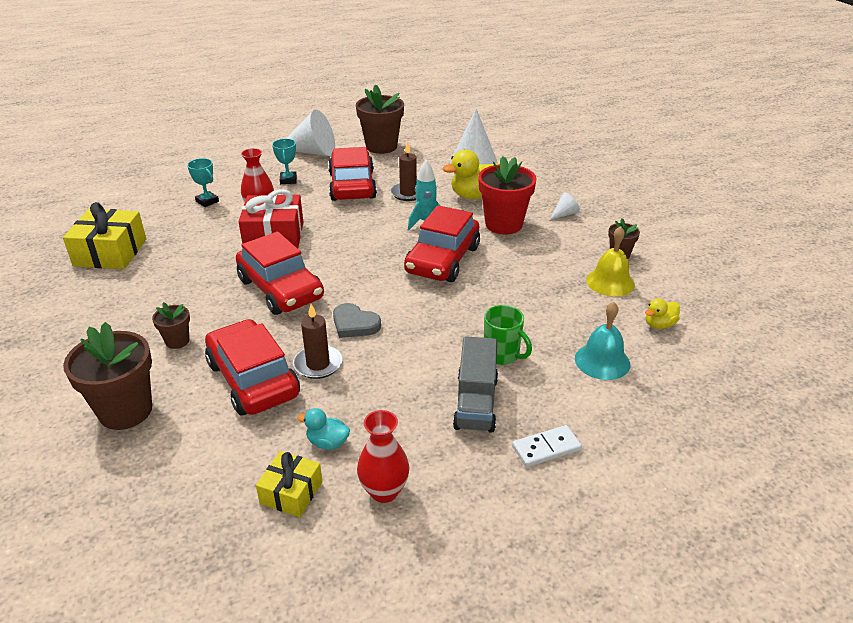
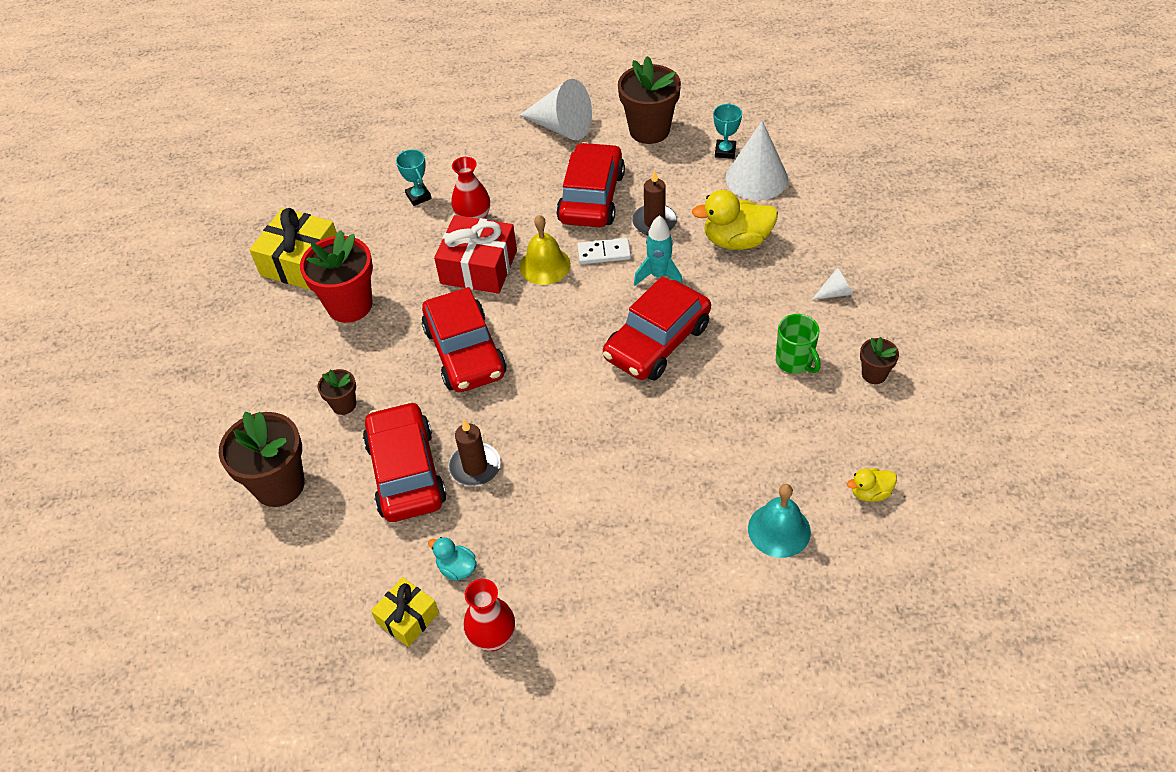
camera: 20 degrees right, 15 degrees up
turquoise trophy [272,139,297,184] -> turquoise trophy moved to [713,103,742,159]
grey heart [333,303,381,338] -> none
grey truck [453,336,498,433] -> none
red flower pot [478,156,537,234] -> red flower pot moved to [300,230,373,323]
green mug [484,305,532,365] -> green mug moved to [776,314,821,374]
white domino [512,425,582,467] -> white domino moved to [577,238,631,264]
yellow bell [586,226,635,297] -> yellow bell moved to [519,215,571,285]

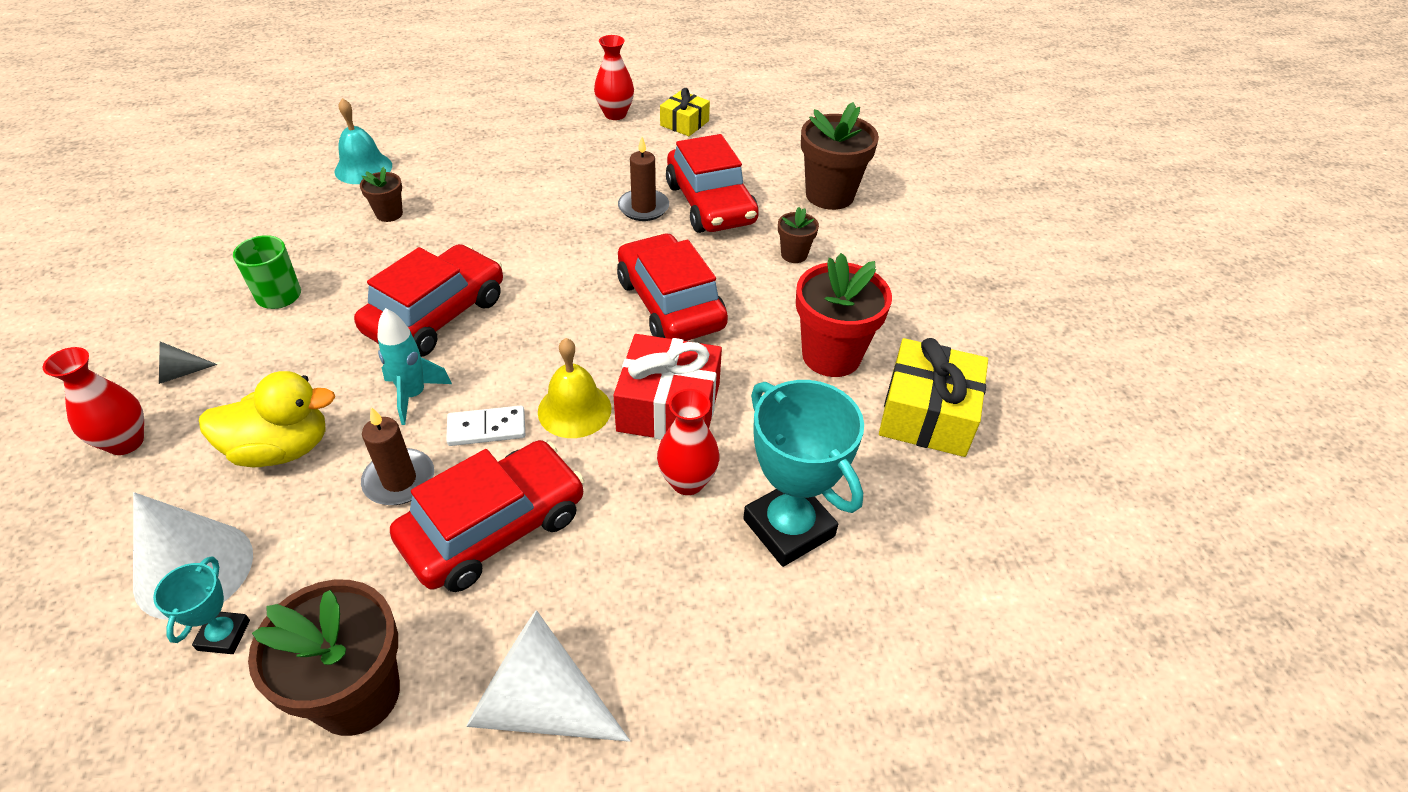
camera: 170 degrees right, 5 degrees down
turquoise trophy [396,149,432,206] -> turquoise trophy [743,380,864,567], size x2.00
turquoise duck [428,537,476,581] -> none
red car [556,142,625,227] -> red car turned 135 degrees counterclockwise [390,440,584,592]
white cone [812,268,853,300] -> grey cone [159,341,218,384]
yellow duck [847,468,897,502] -> none
brown flower pot [860,337,899,384] -> brown flower pot moved to [360,167,403,222]
none -> red vase [43,347,144,455]

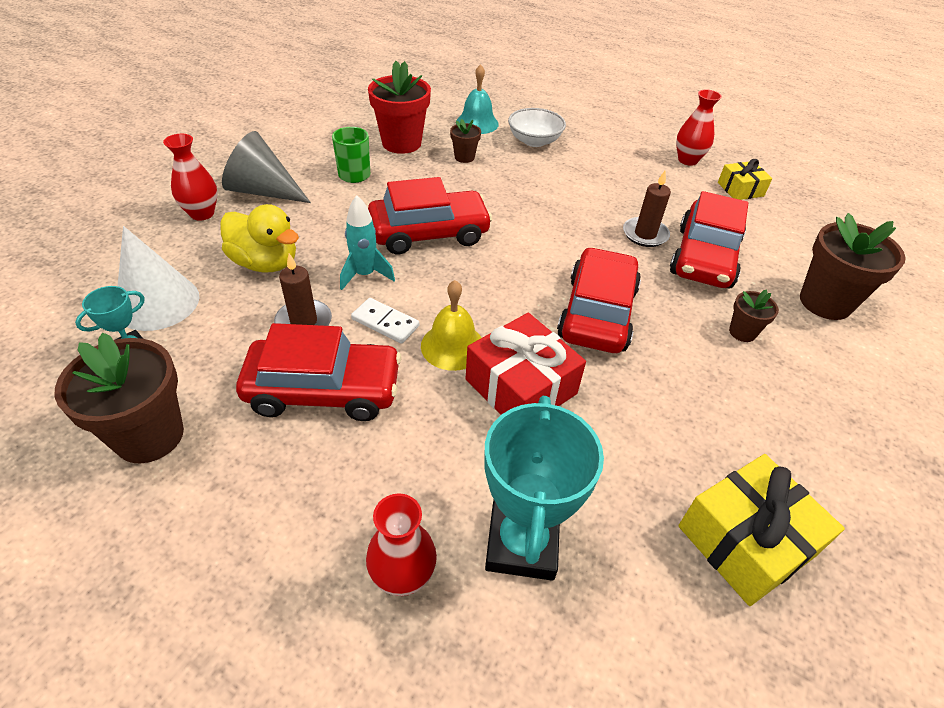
camera: 40 degrees right, 0 degrees up
grey cone [159,341,218,384] -> grey cone [222,131,311,203], size x2.17
white cone [466,610,630,742] -> none
red vase [657,389,719,495] -> red vase moved to [366,494,437,596]
red flower pot [796,253,892,377] -> red flower pot moved to [368,61,431,154]
none -> white bowl [508,108,566,147]

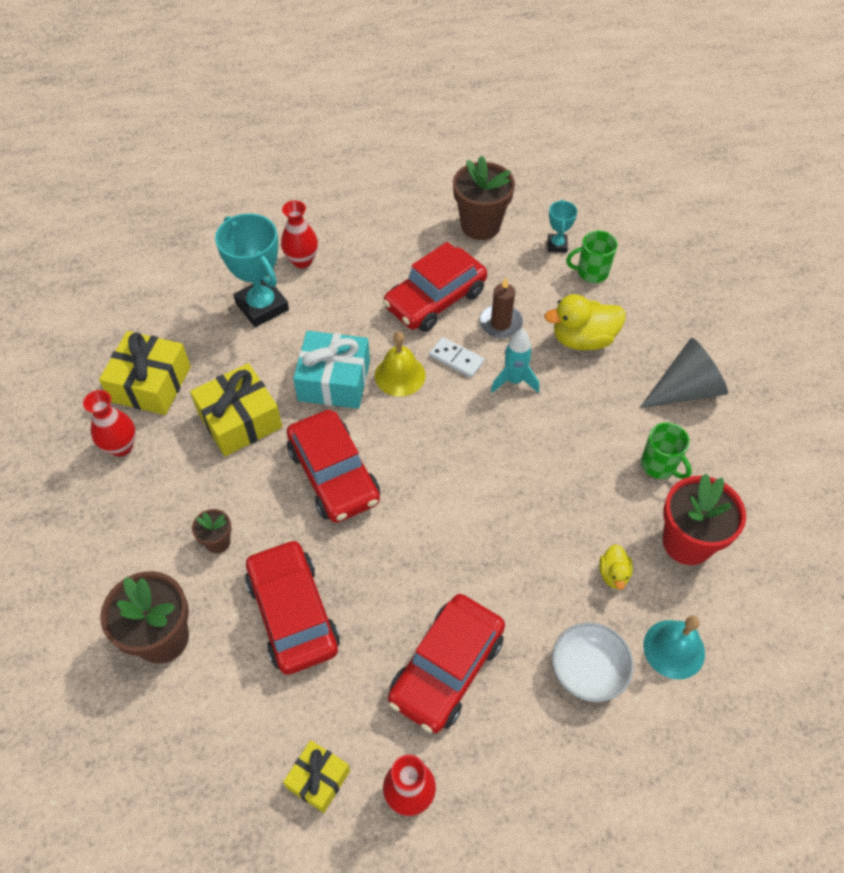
camera: 140 degrees right, 10 degrees up
white cone [118,226,199,331] -> green mug [566,230,617,283]
red vase [163,134,217,221] -> red vase moved to [83,390,136,457]
white domino [351,298,419,344] -> white domino turned 45 degrees clockwise [429,337,484,378]
red car [368,177,493,255] -> red car moved to [388,594,505,733]
brown flower pot [450,119,481,163] -> yellow duck [599,544,633,590]
red gift [466,313,586,415] -> turquoise gift [293,331,370,409]
brown candle [623,170,671,247] -> none
none -> yellow gift [190,363,282,456]

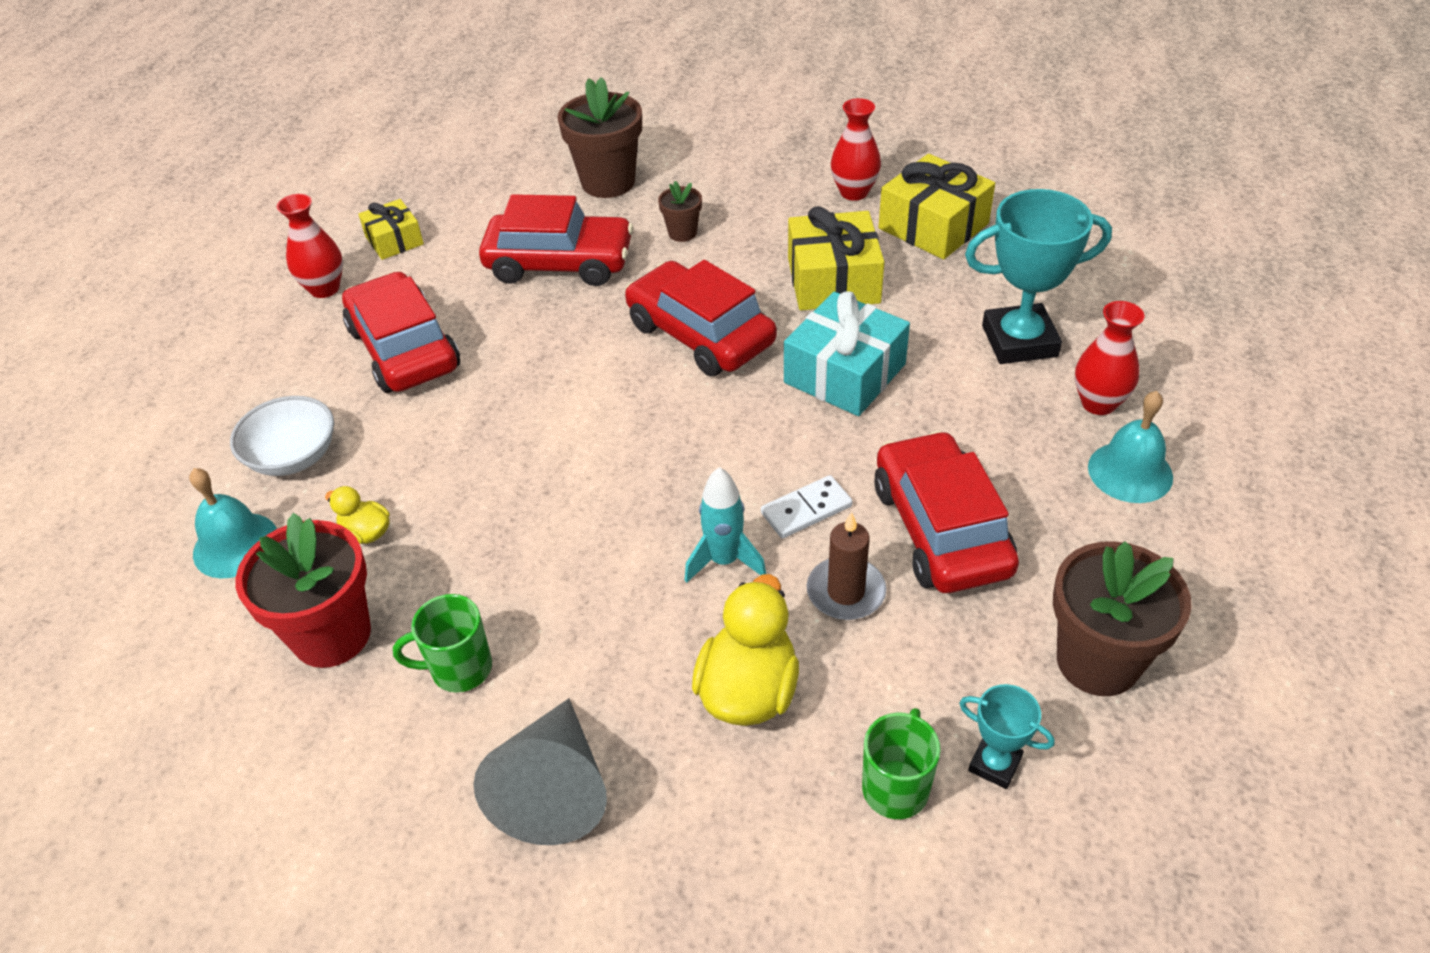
camera: 120 degrees right, 10 degrees down
red car [287,410,380,523] -> red car turned 45 degrees clockwise [625,260,777,376]
yellow bell [375,331,426,397] -> none
none -> turquoise bell [1088,391,1173,503]

